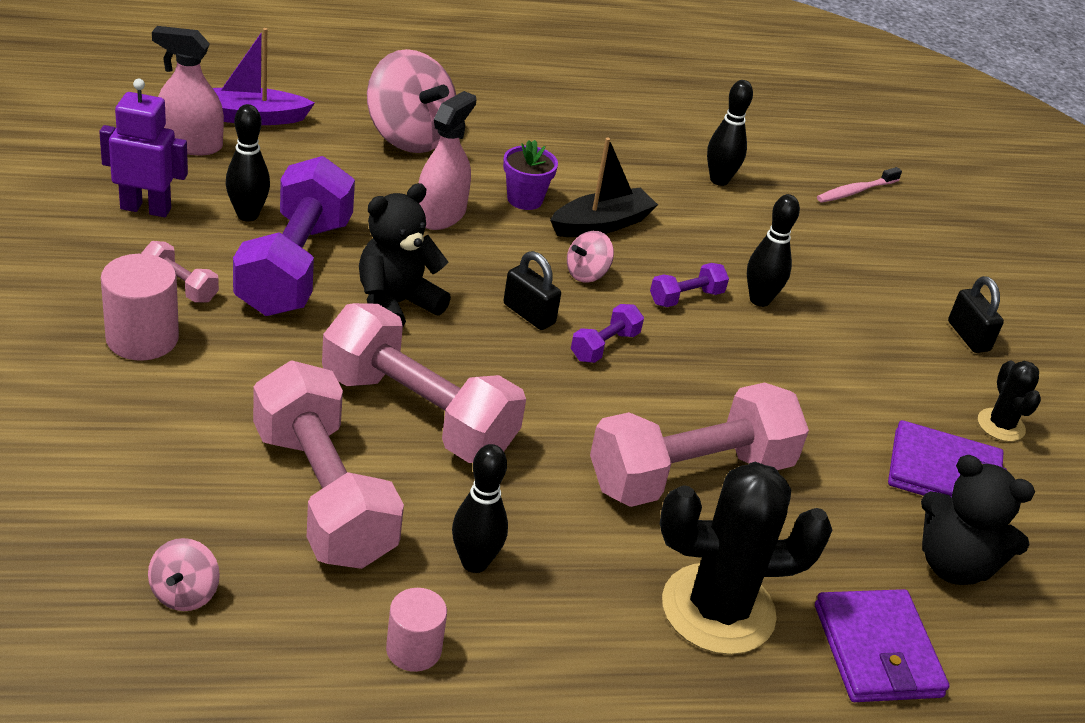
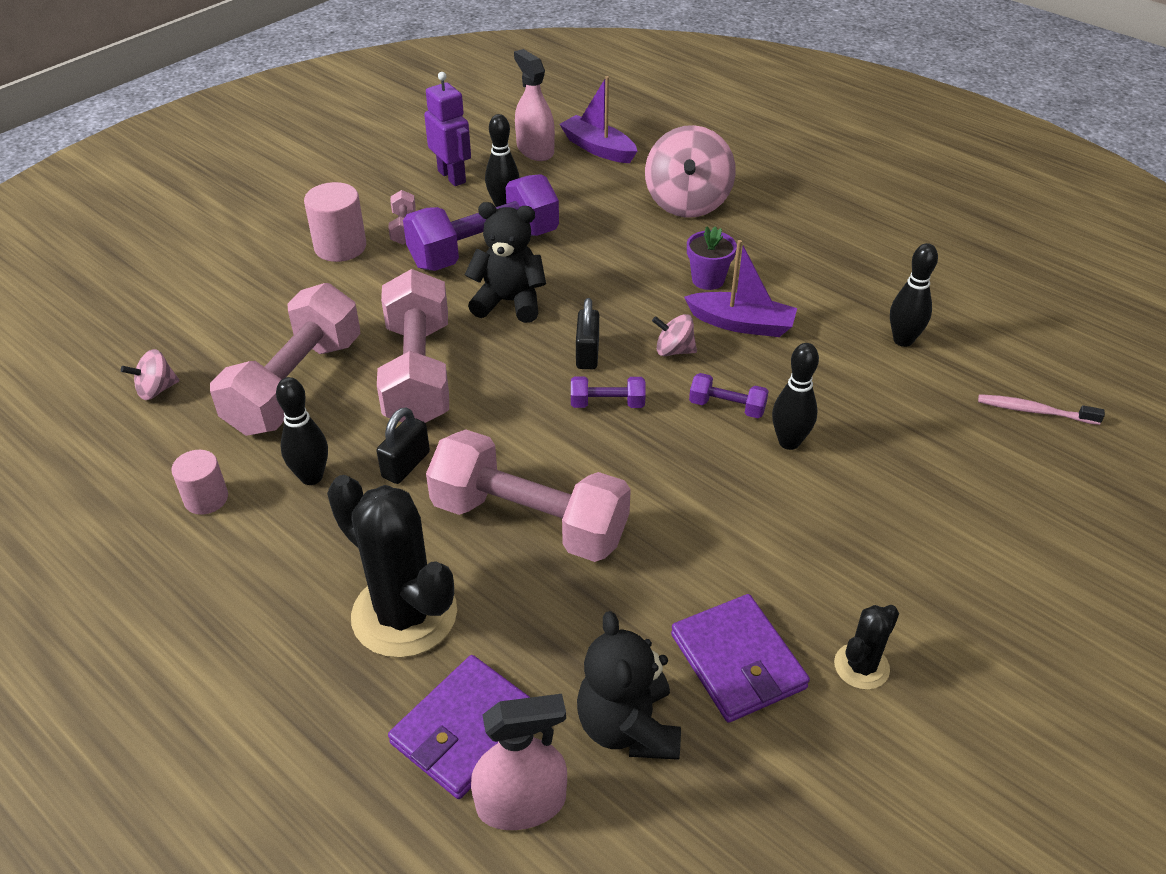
camera: 55 degrees right, 5 degrees up
pink spray bottle [419,91,477,230] -> pink spray bottle moved to [471,694,567,830]
black boat [550,138,658,237] -> purple boat [684,240,797,337]
black padlock [948,276,1004,353] -> black padlock moved to [376,407,430,484]

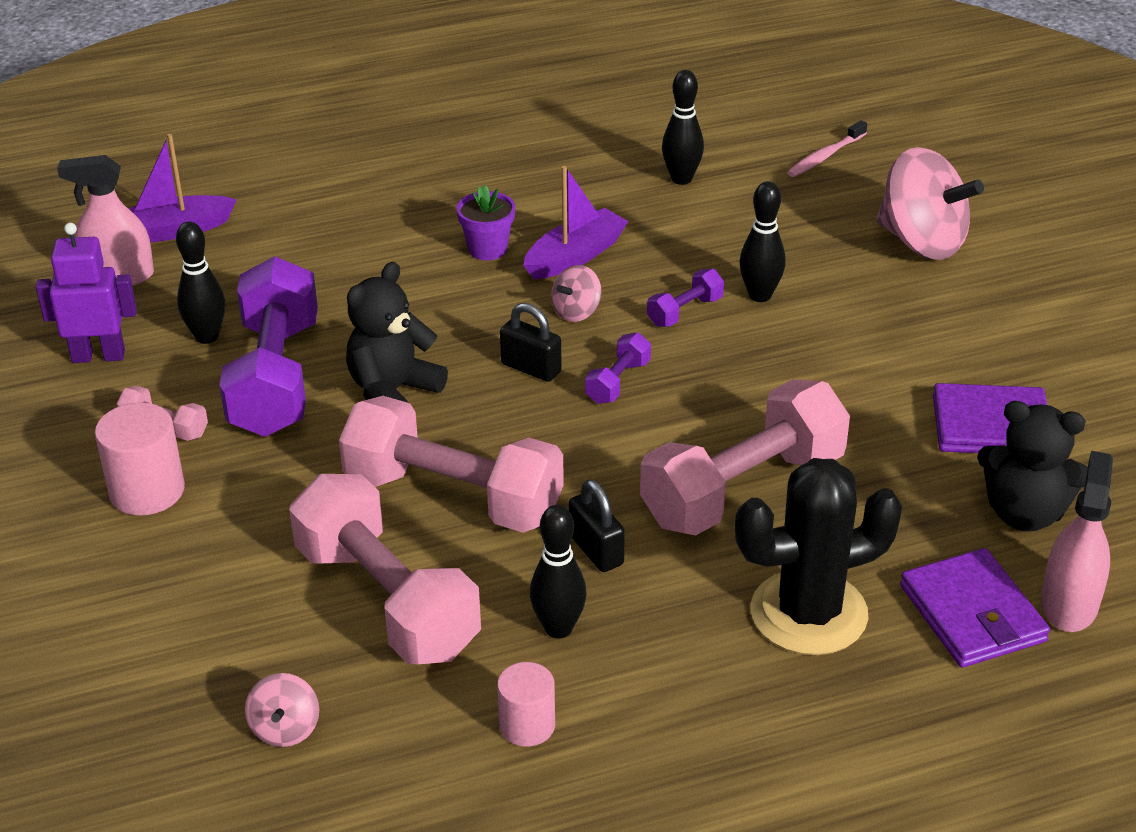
camera: 60 degrees left, 5 degrees down
pink spinning top [645,125,736,218] -> pink spinning top moved to [876,147,984,260]
black cactus [834,605,899,690] -> none

